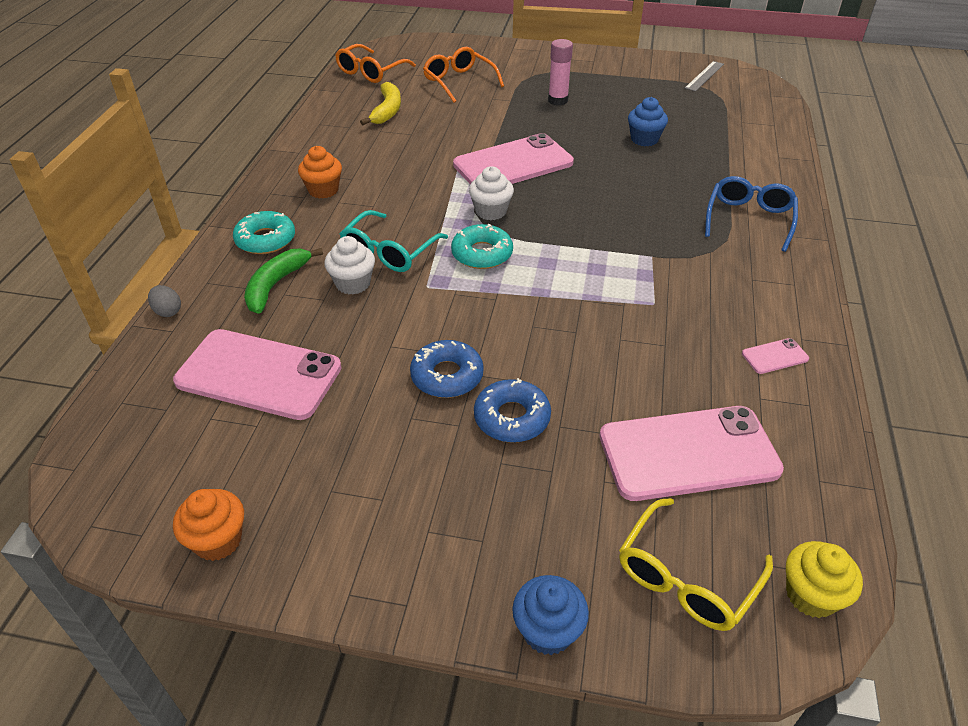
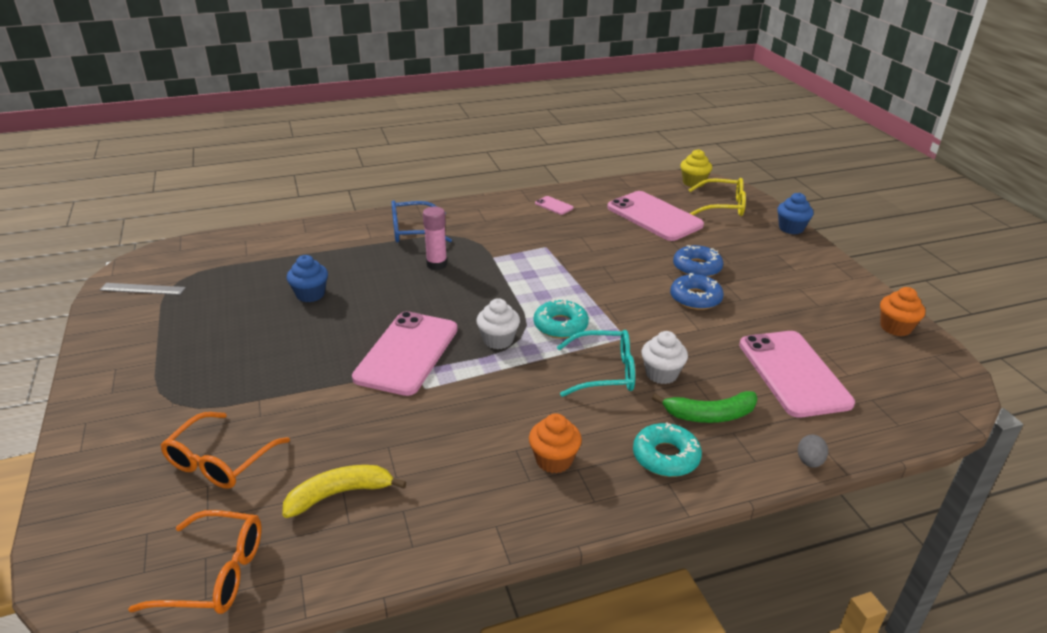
camera: 120 degrees left, 10 degrees down
pink phone [453,133,574,184] -> pink phone turned 75 degrees clockwise [352,311,458,396]
pink glue stick [548,39,573,106] -> pink glue stick moved to [423,207,447,270]

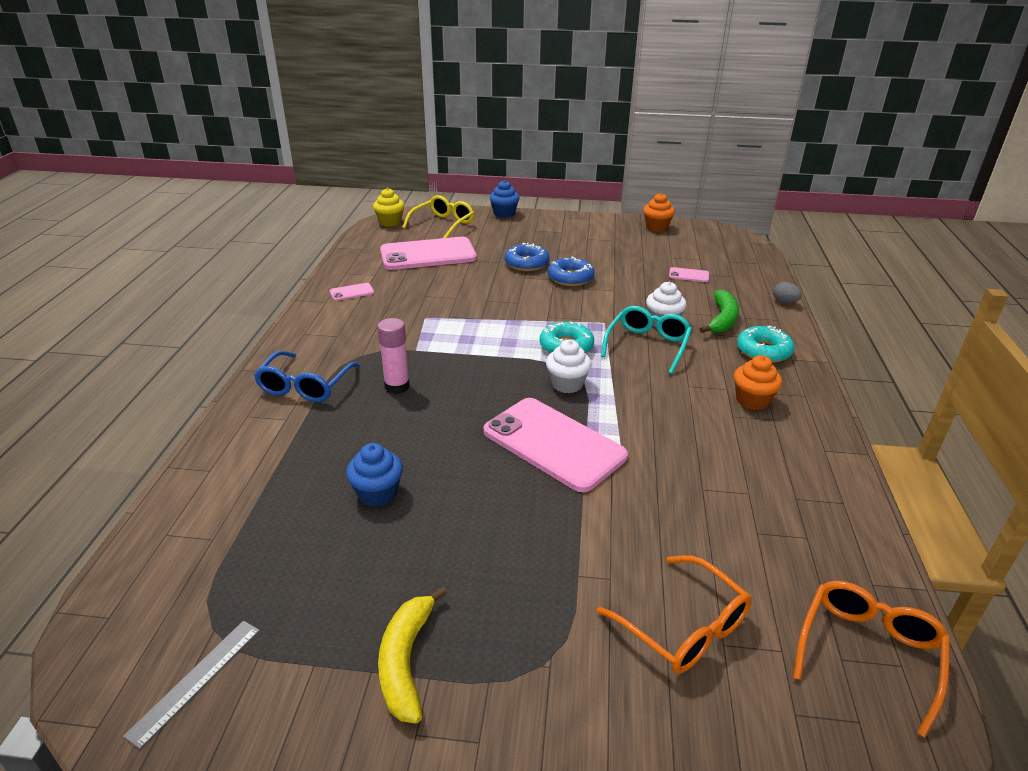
camera: 65 degrees left, 0 degrees up
yellow banana [282,465,406,518] -> yellow banana moved to [378,586,447,724]
pink phone [739,331,855,418] -> pink phone [669,267,709,282], size x0.41

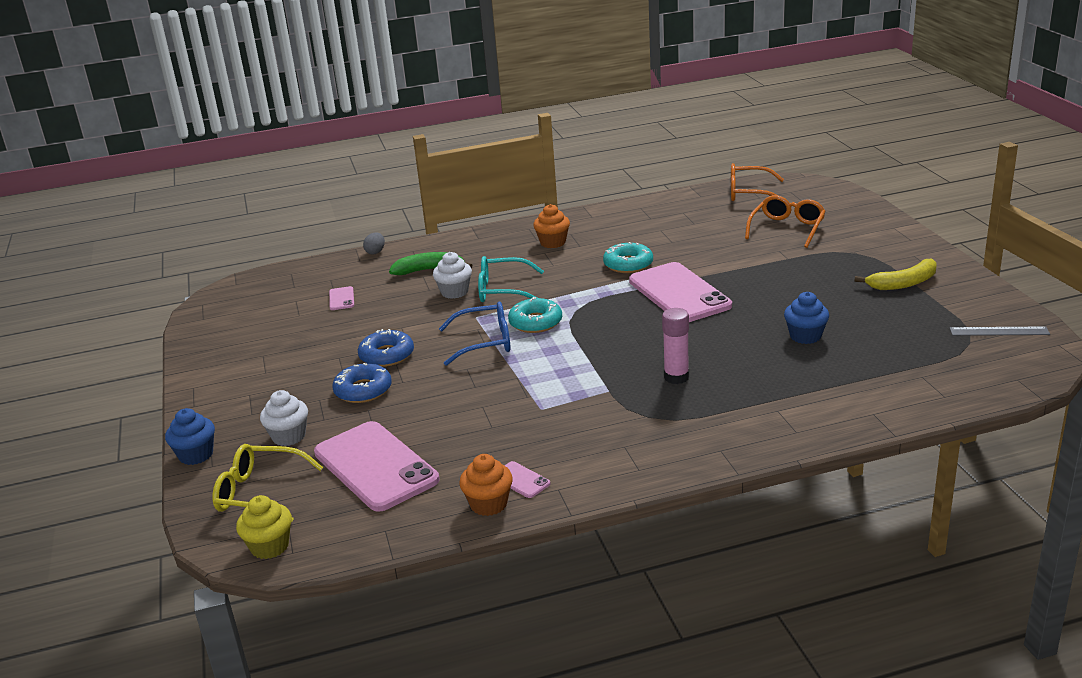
camera: 110 degrees left, 5 degrees down
blue glasses [254,351,360,402] -> blue glasses moved to [439,301,511,366]
pink phone [483,398,628,492] -> pink phone turned 45 degrees counterclockwise [629,262,732,322]
white cupcake [546,340,592,393] -> white cupcake moved to [260,390,308,446]
orange cupcake [643,193,675,232] -> orange cupcake moved to [459,454,513,516]
turquoise donut [737,325,795,363] -> turquoise donut moved to [603,242,653,273]

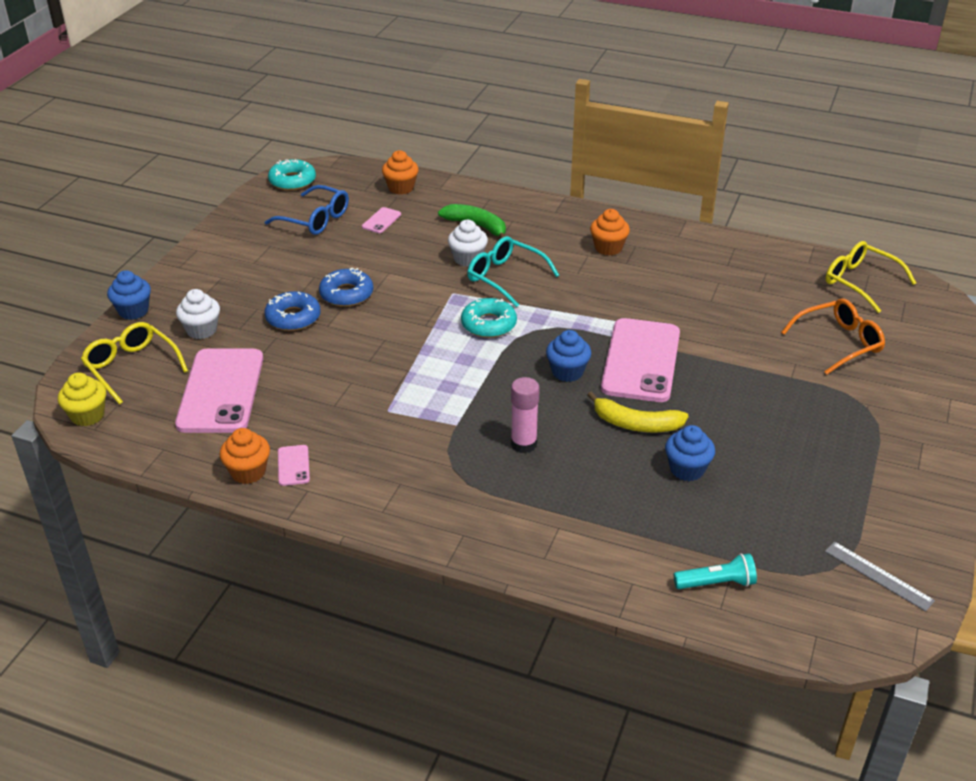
camera: 35 degrees right, 10 degrees up
grey egg [363,233,385,254] -> none
blue glasses [439,301,511,366] -> blue glasses moved to [265,185,349,235]
turquoise donut [603,242,653,273] -> turquoise donut moved to [268,159,316,191]
orange glasses [731,163,784,201] -> yellow glasses [826,241,916,313]
yellow banana [855,258,937,290] -> yellow banana moved to [587,391,689,433]
none -> orange cupcake [382,150,419,194]
none -> blue cupcake [546,330,591,382]
none -> turquoise flashlight [673,553,757,589]

